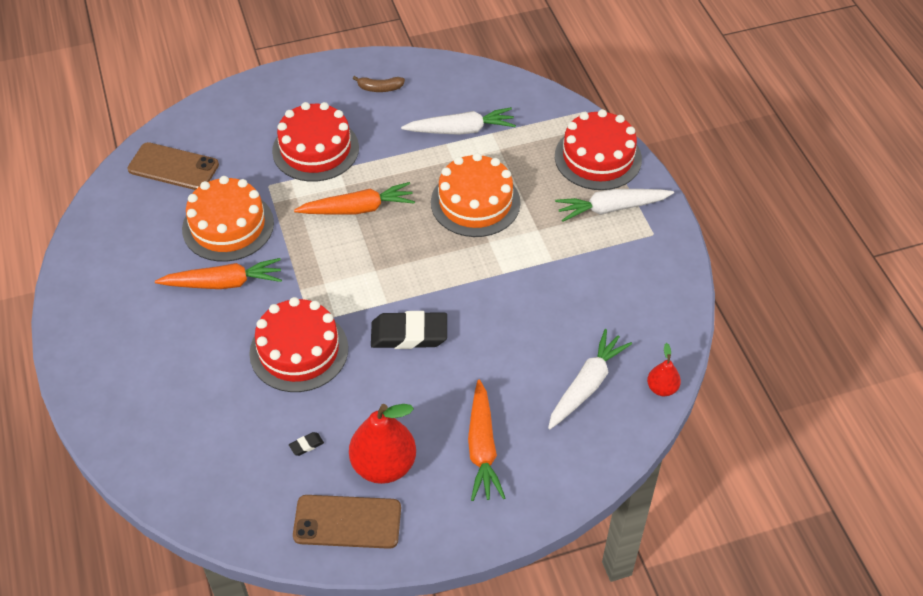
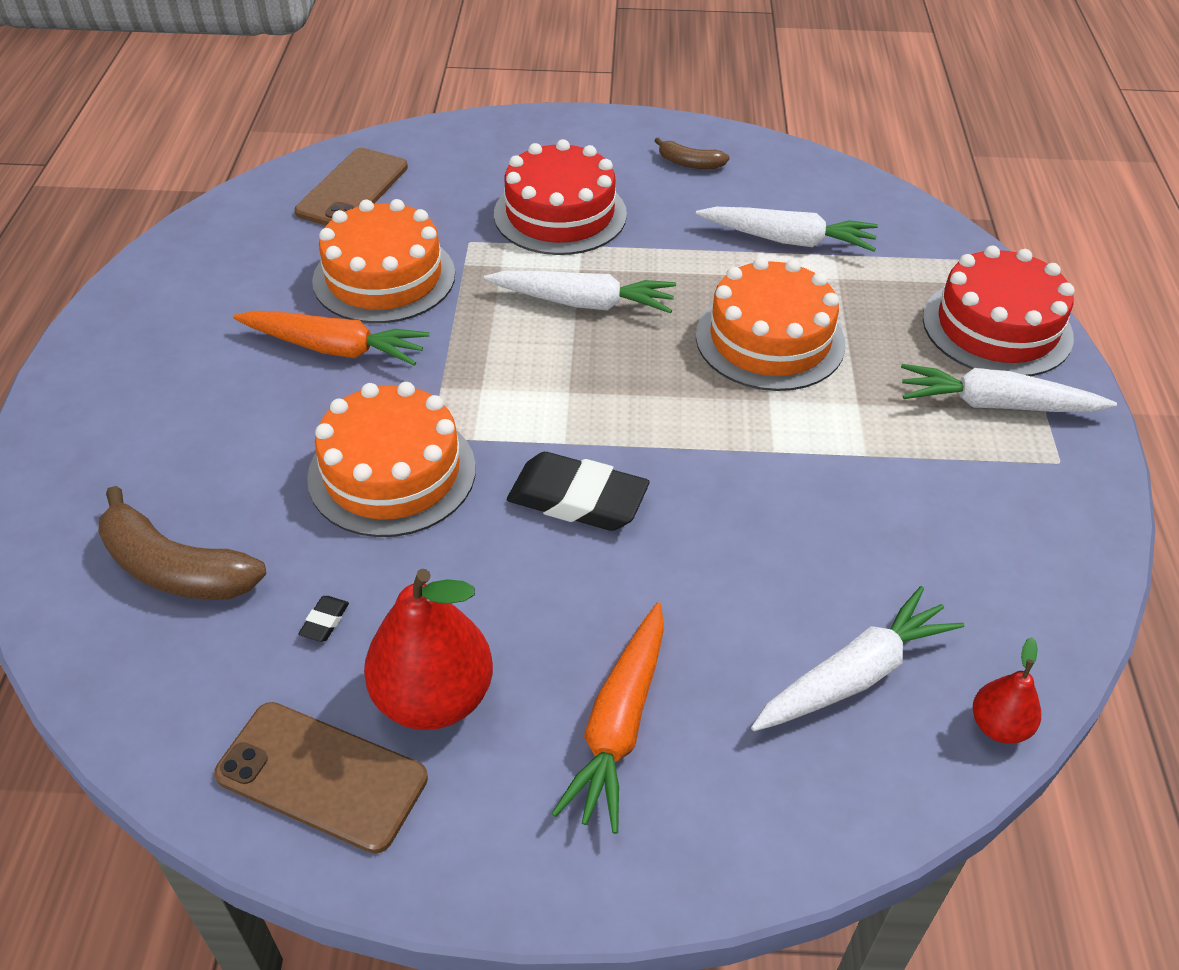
camera: 20 degrees right, 5 degrees down
brown phone [127,142,219,190] -> brown phone turned 75 degrees clockwise [295,148,408,225]
red cake [249,297,348,392] -> orange cake [307,382,476,537]
black eraser [289,432,324,456] -> black eraser turned 60 degrees counterclockwise [298,596,349,642]
orange carrot [294,182,415,215] -> white carrot [484,271,676,313]
none -> brown banana [98,486,266,600]

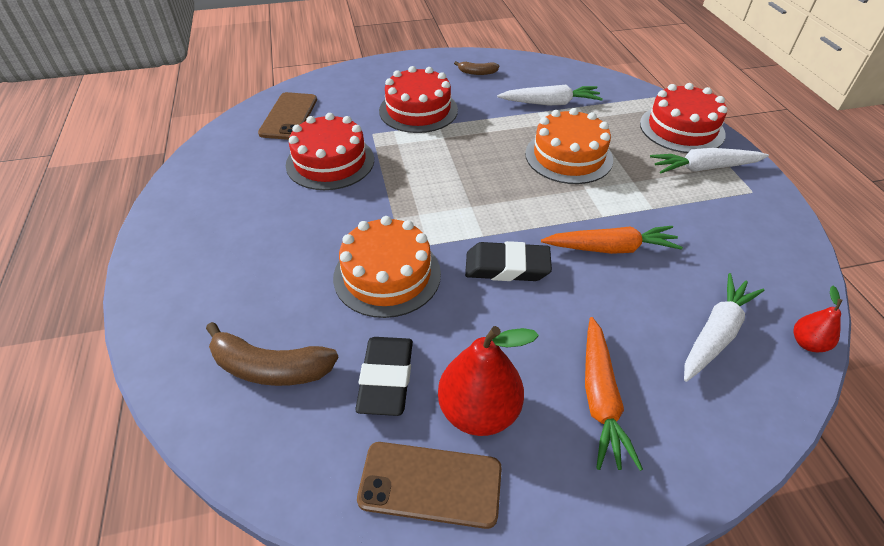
camera: 15 degrees left, 0 degrees up
orange carrot [233,311,430,366] -> orange carrot moved to [541,226,683,254]
black eraser [298,596,349,642] -> black eraser [355,337,413,416], size x2.50
orange cake [312,199,455,323] -> red cake [286,113,374,190]
white carrot [484,271,676,313] -> none

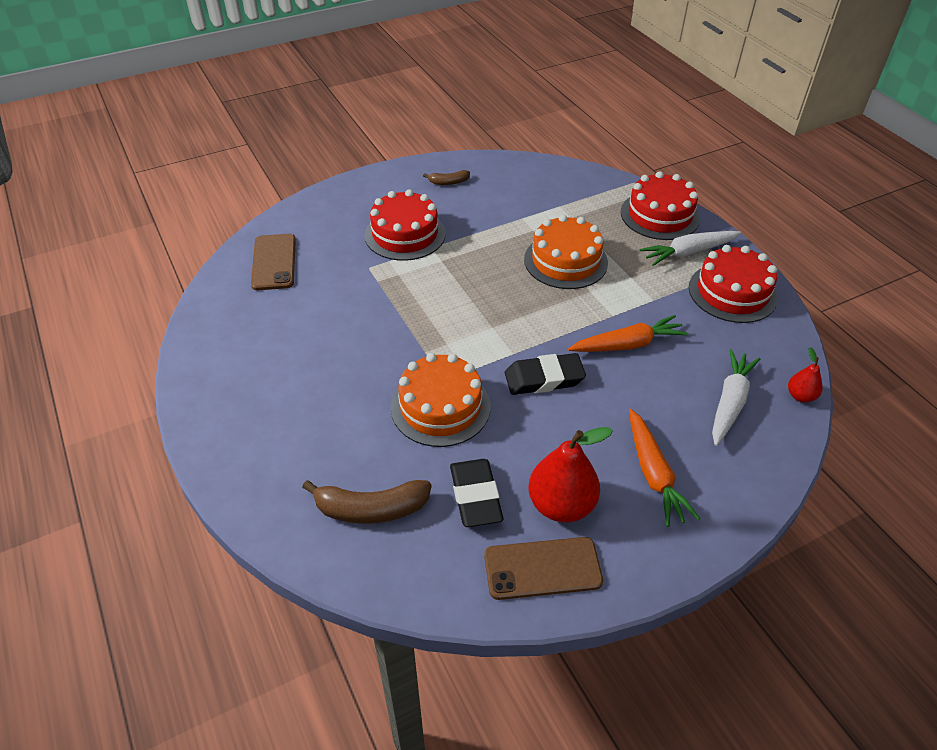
camera: 15 degrees left, 0 degrees up
red cake [286,113,374,190] -> red cake moved to [689,245,778,323]
white carrot [497,85,603,105] -> none

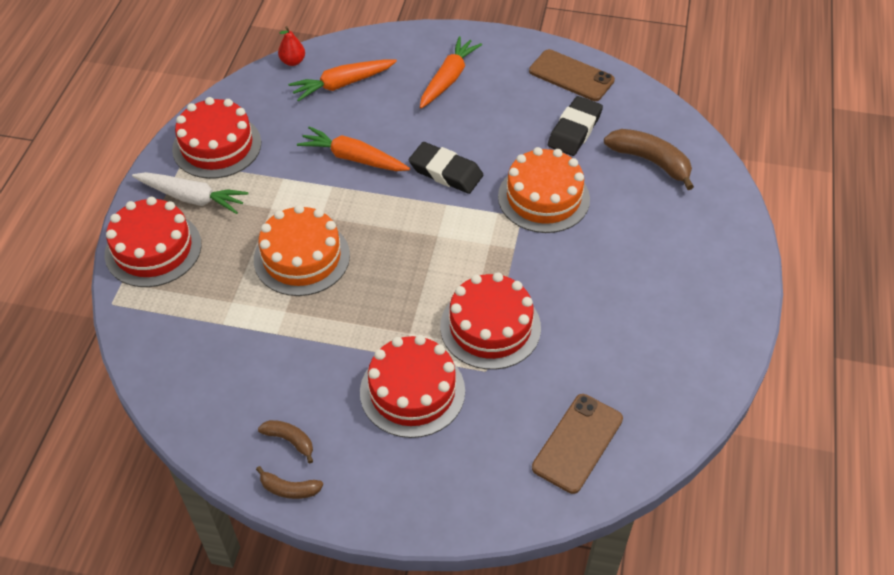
camera: 140 degrees left, 5 degrees up
red pear [529,427,613,523] -> none
white carrot [712,349,760,446] -> orange carrot [288,59,397,101]
none -> brown banana [256,466,323,499]
none -> red cake [440,272,541,370]

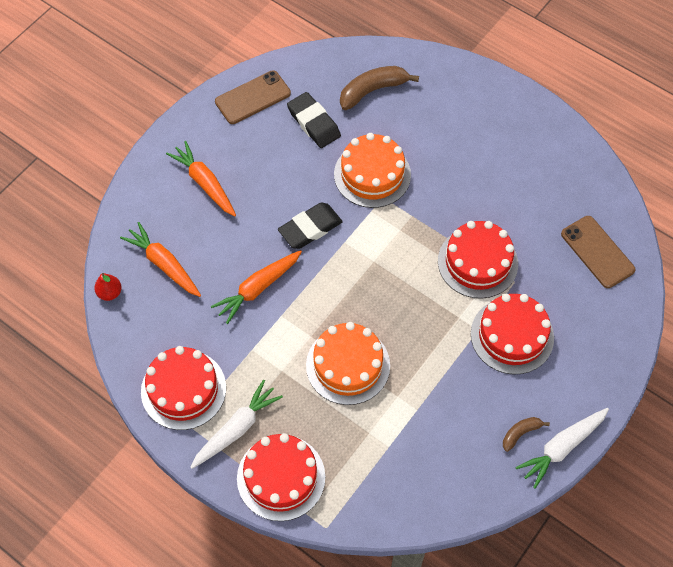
camera: 65 degrees left, 10 degrees up
brown banana [256,466,323,499] -> white carrot [515,408,609,489]
orange carrot [288,59,397,101] -> orange carrot turned 135 degrees clockwise [120,222,201,297]

